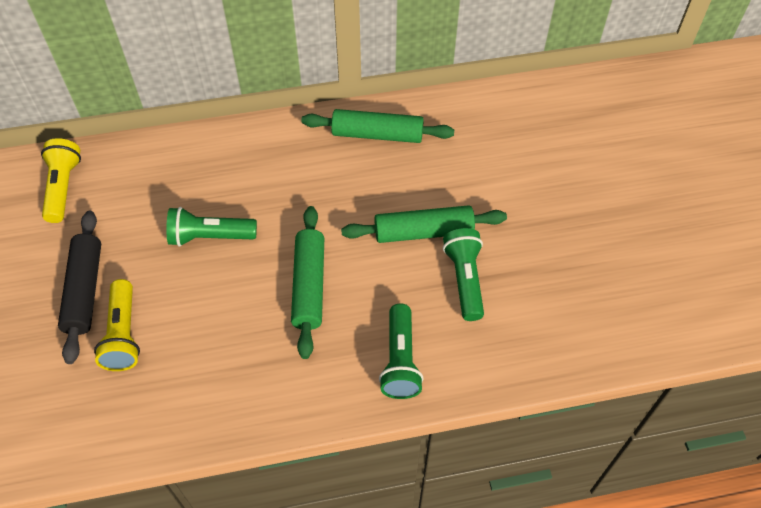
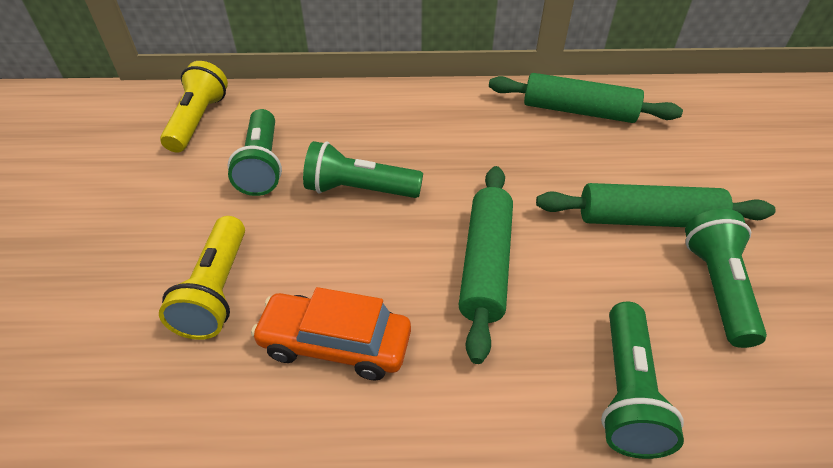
camera: 10 degrees right, 10 degrees down
black rolling pin [58,211,101,364] -> none
none -> green flashlight [227,109,282,196]
none -> orange car [251,287,411,381]

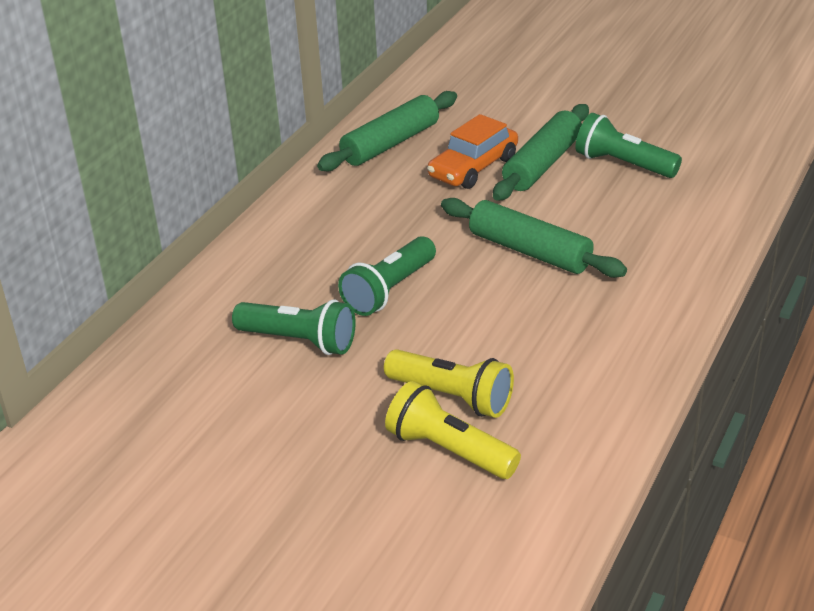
camera: 60 degrees left, 10 degrees down
yellow flashlight [160,61,228,152] -> yellow flashlight moved to [385,381,521,479]
orange car [251,287,411,381] -> orange car moved to [427,114,518,189]
green flashlight [601,302,684,459] -> none

